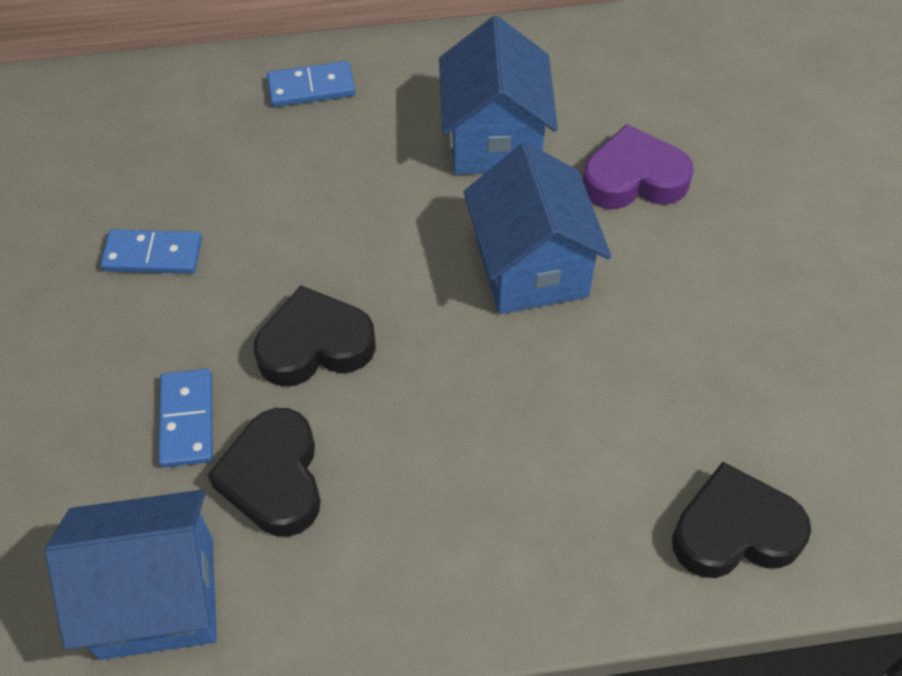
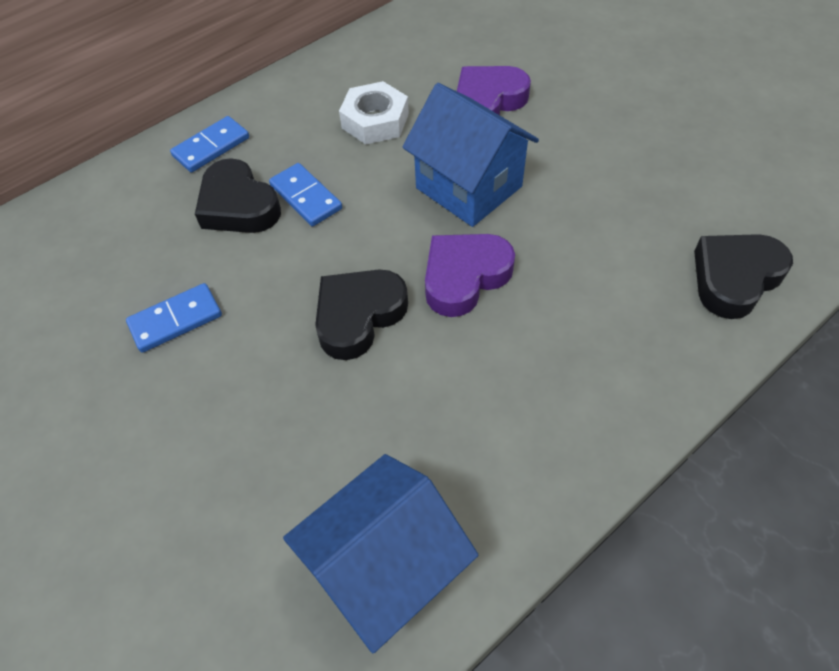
camera: 30 degrees left, 0 degrees up
blue domino [158,369,213,468] -> blue domino moved to [269,163,342,226]
black heart [208,408,321,537] -> black heart moved to [195,158,281,233]
blue house [439,16,558,174] -> white nut [339,81,409,145]
none -> purple heart [425,234,515,317]

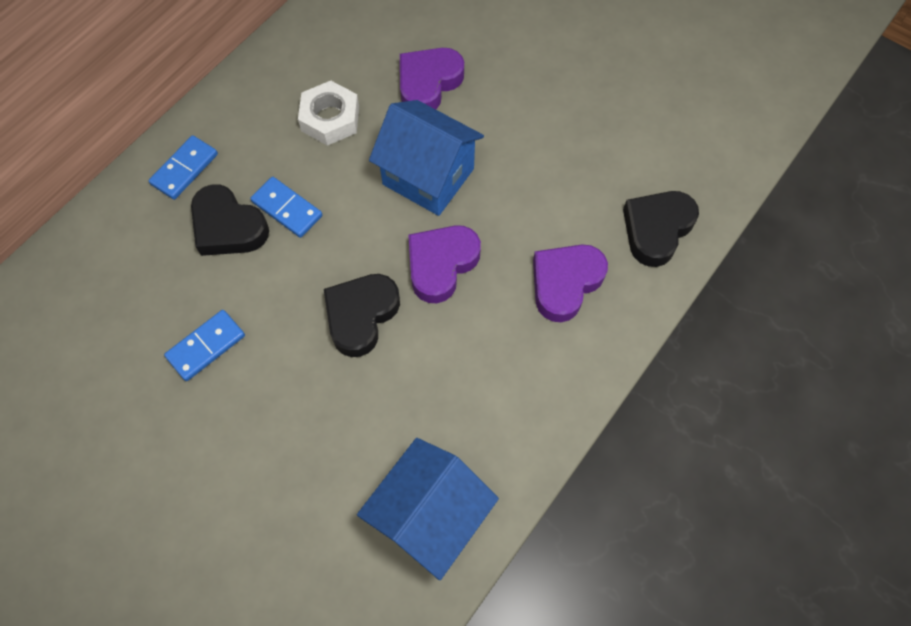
camera: 15 degrees left, 10 degrees up
none -> purple heart [533,245,608,322]

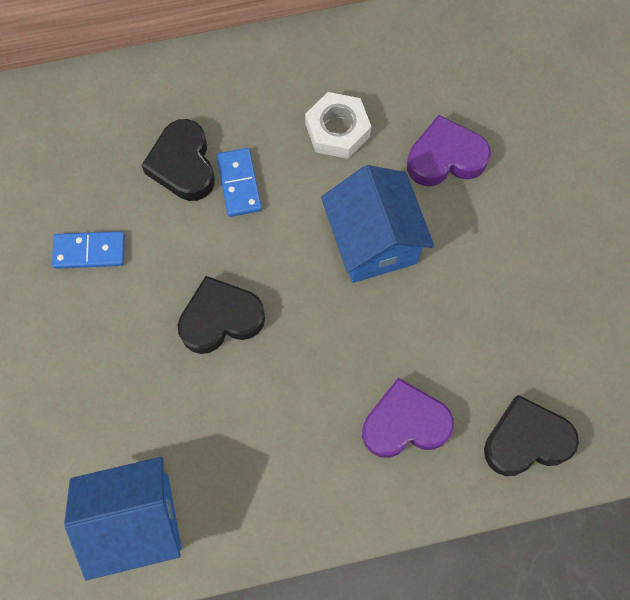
camera: 40 degrees right, 5 degrees up
blue domino [149,135,218,200] -> none
purple heart [408,225,481,303] -> none

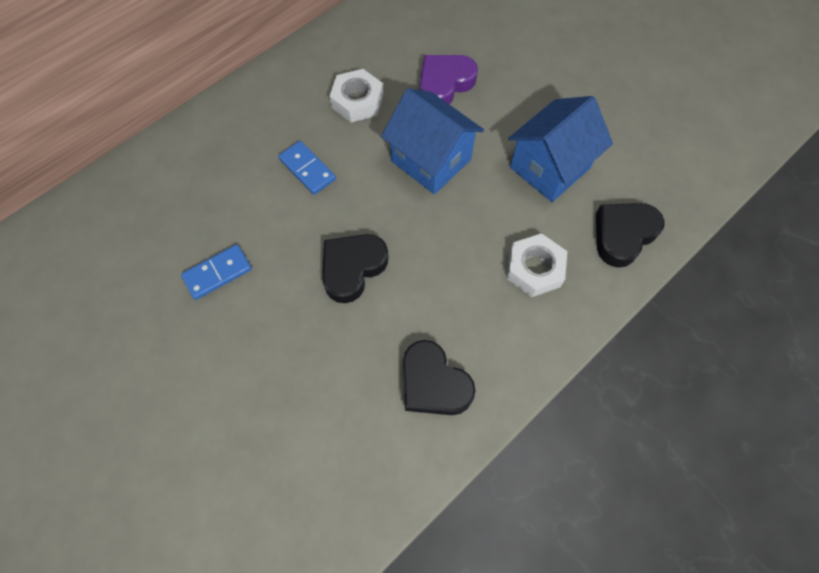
camera: 30 degrees left, 5 degrees down
blue house [64,457,182,580] -> blue house moved to [508,96,613,202]
black heart [141,119,215,201] -> black heart moved to [403,340,476,415]
purple heart [362,378,454,458] -> white nut [506,233,567,297]

